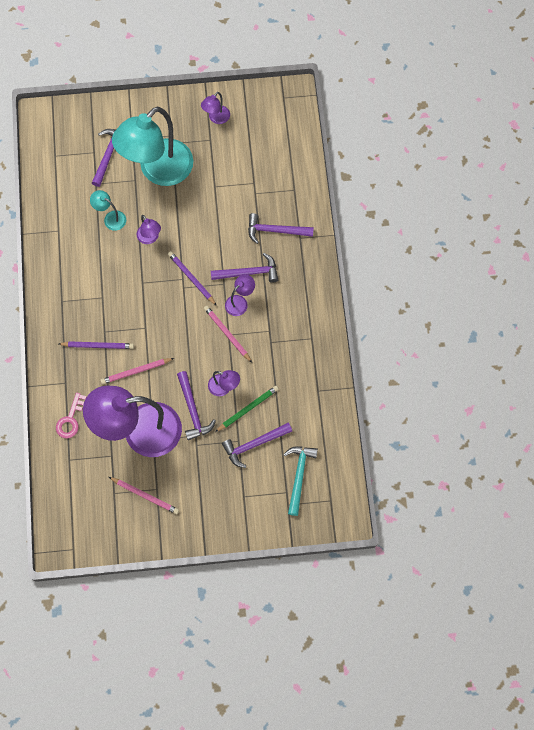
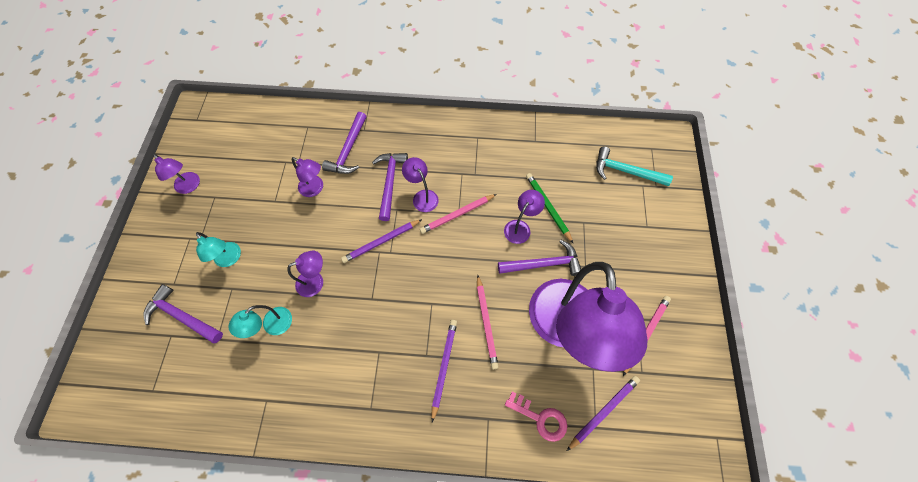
camera: 80 degrees left, 5 degrees down
turquoise lamp [112,106,193,186] -> turquoise lamp [196,232,241,267], size x0.41
purple hammer [222,423,292,468] -> none
none -> purple lamp [292,157,323,197]
none -> purple pencil [567,376,640,451]

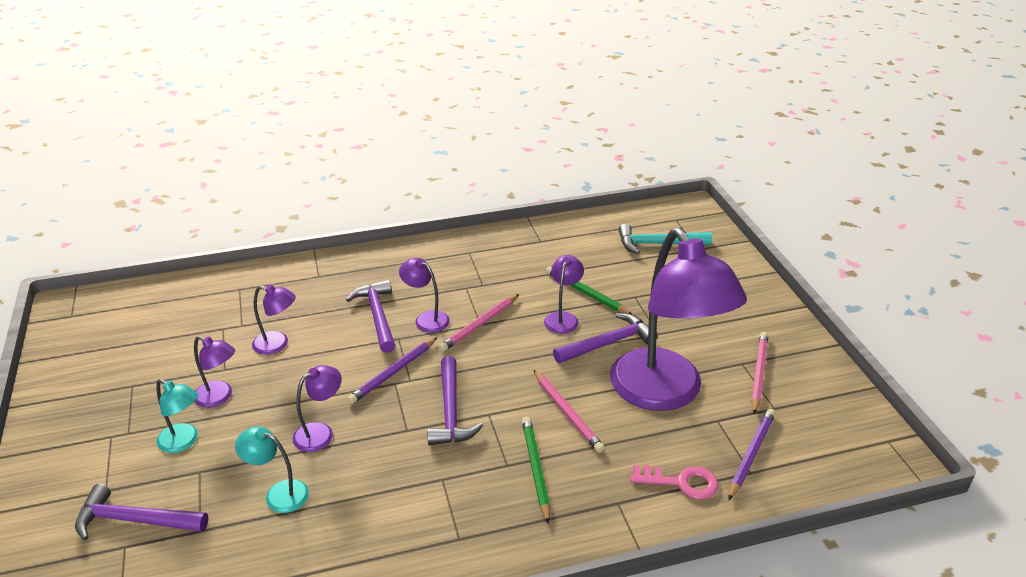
camera: 20 degrees left, 30 degrees down
purple lamp [153,154,200,194] -> purple lamp moved to [194,336,235,408]
turquoise lamp [228,305,292,338] -> turquoise lamp turned 90 degrees clockwise [235,426,309,513]
purple hammer [322,112,367,174] -> purple hammer moved to [427,356,483,445]
purple pencil [431,320,457,422] -> green pencil [522,417,550,524]

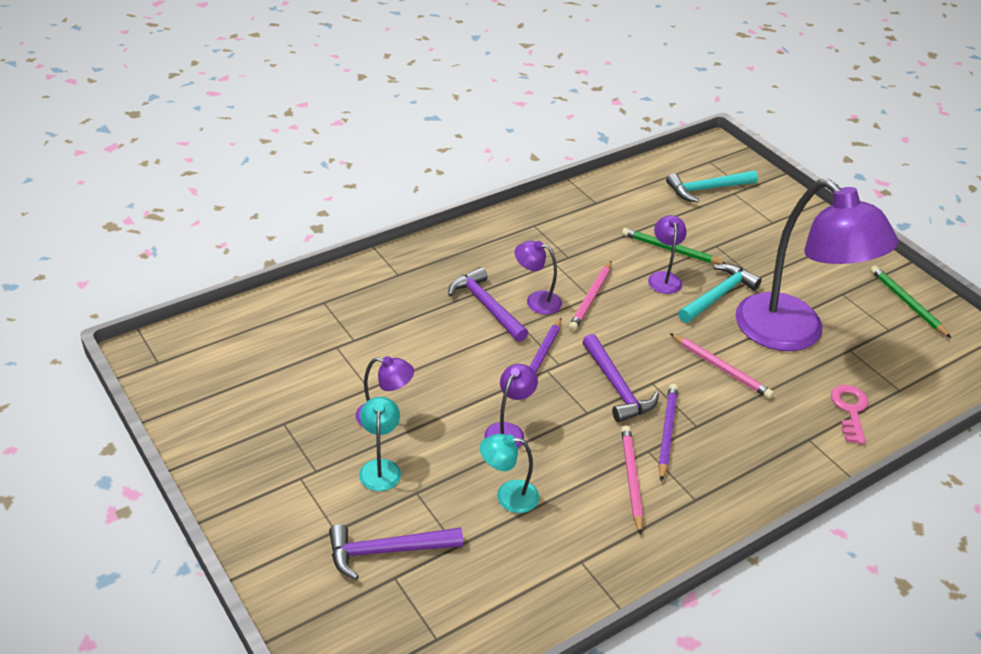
camera: 20 degrees left, 5 degrees up
turquoise lamp [156,379,198,453] -> turquoise lamp turned 105 degrees counterclockwise [359,397,401,491]
purple lamp [252,285,296,355] -> none
green pencil [522,417,550,524] -> green pencil moved to [871,266,951,338]
purple hammer [553,313,657,363] -> turquoise hammer [678,264,762,323]
pink key [631,465,719,500] -> pink key turned 75 degrees counterclockwise [831,385,868,444]
purple pencil [728,409,776,501] -> purple pencil moved to [658,384,678,481]
pink pencil [751,332,768,415] -> pink pencil moved to [621,425,643,535]

